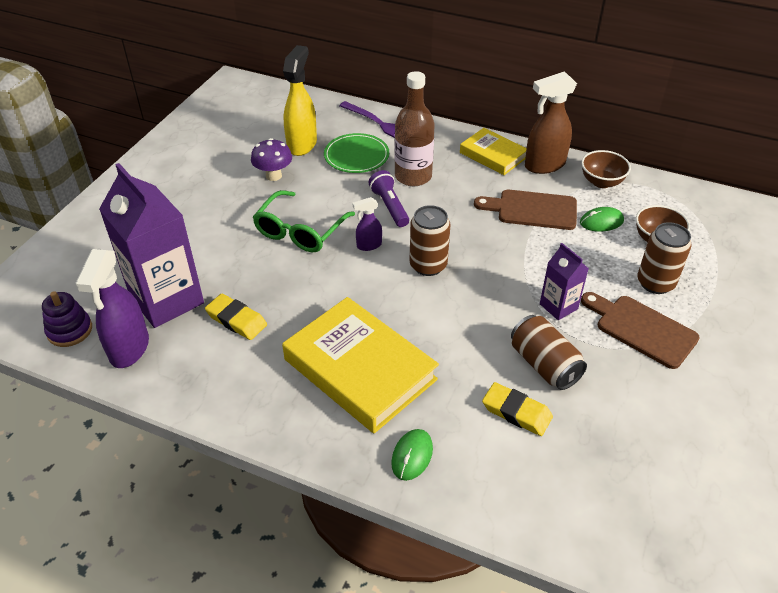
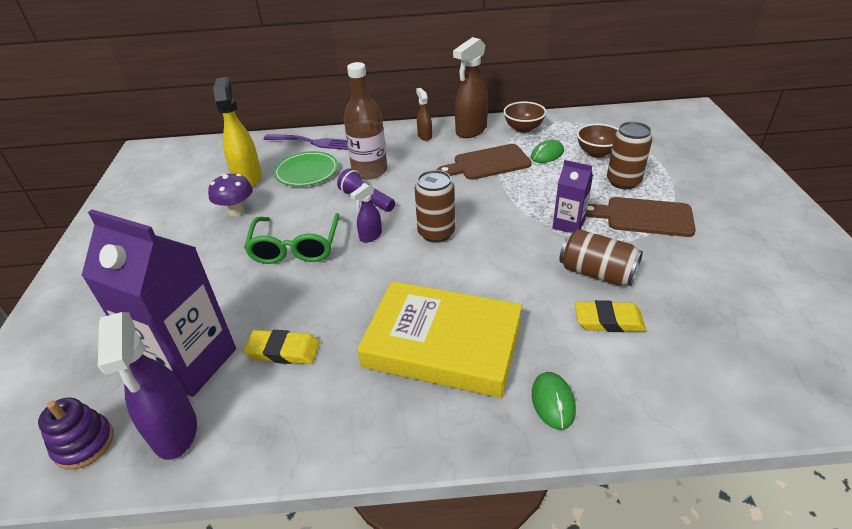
camera: 25 degrees left, 5 degrees down
yellow book [460,128,526,175] -> brown spray bottle [416,88,432,141]

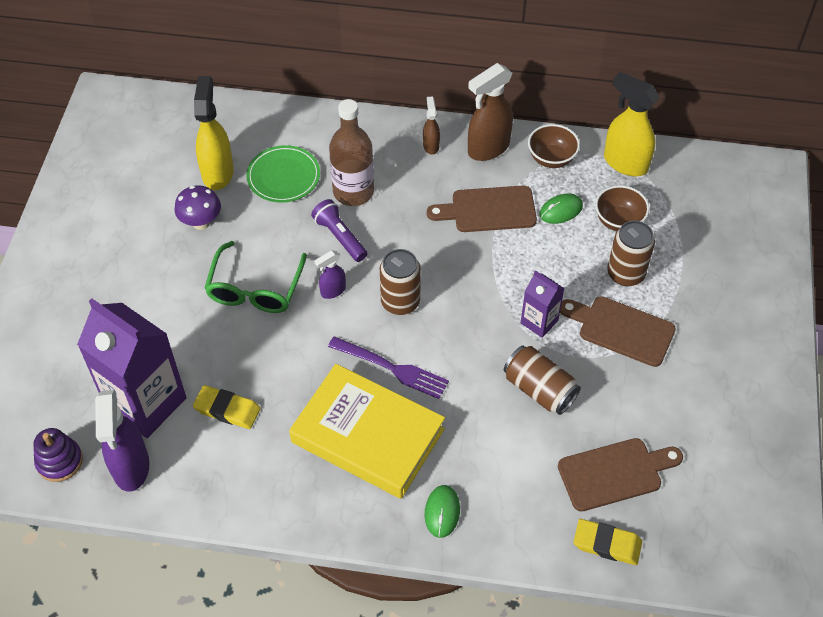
camera: 10 degrees right, 15 degrees up
purple fork [263,134,348,150] -> purple fork moved to [328,336,449,399]
yellow eraser [575,300,646,332] -> yellow eraser moved to [574,519,642,565]
none -> brown cutting board [558,438,683,511]
none -> yellow spray bottle [604,72,659,176]

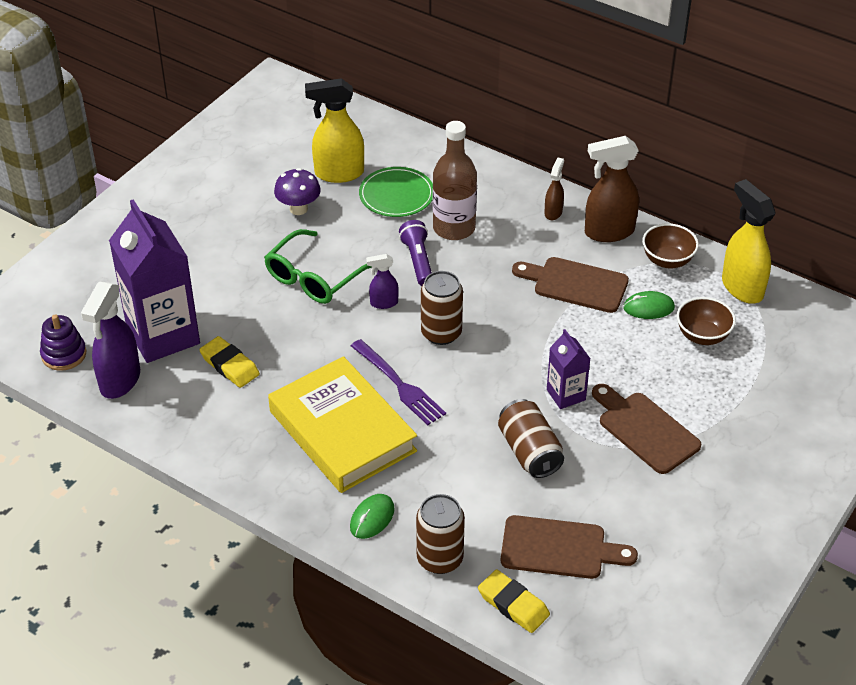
camera: 25 degrees right, 10 degrees down
yellow spray bottle [194,76,234,190] -> yellow spray bottle turned 120 degrees counterclockwise [305,78,364,183]
brown can [607,220,655,286] -> brown can moved to [416,494,465,574]

